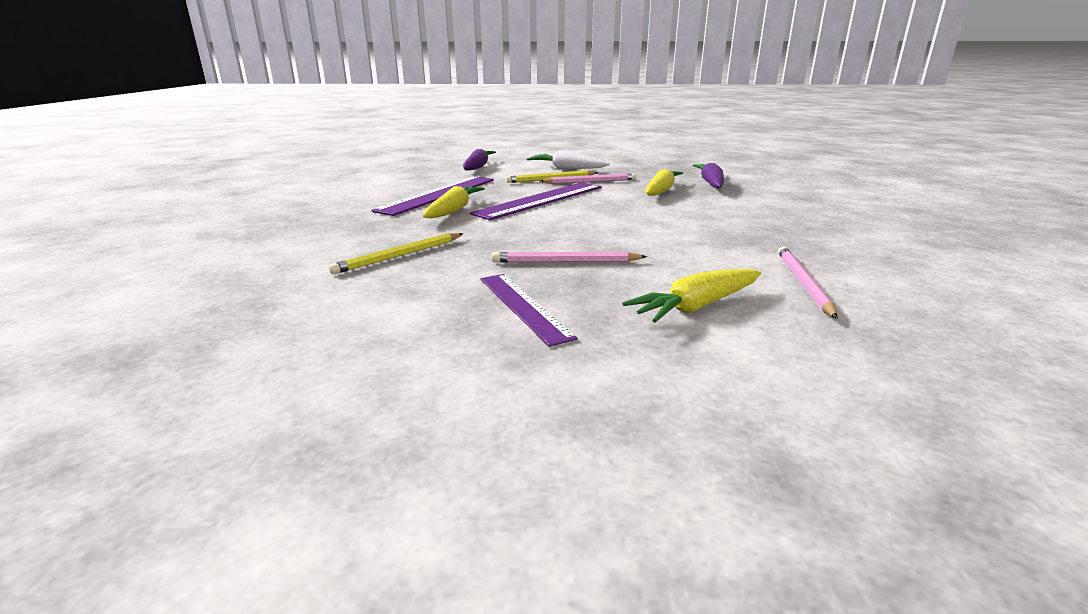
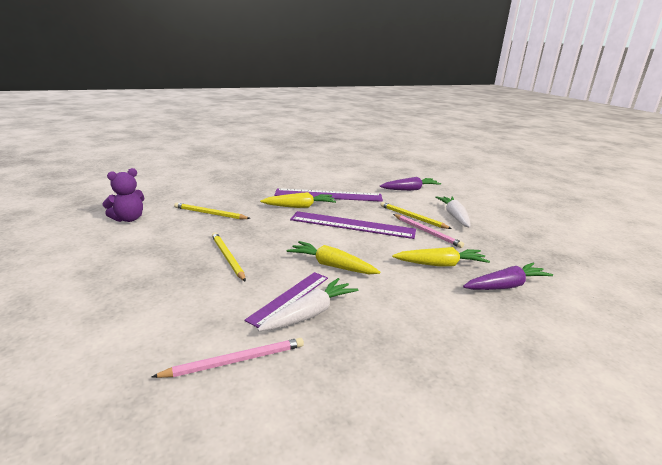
camera: 60 degrees right, 0 degrees up
purple ruler [480,274,578,347] -> purple ruler moved to [244,272,328,328]
pink pencil [492,252,647,262] -> yellow pencil [212,232,246,282]
yellow carrot [622,269,761,323] -> yellow carrot moved to [287,241,380,274]
none -> purple teddy bear [103,168,145,222]
none -> white carrot [257,278,358,331]

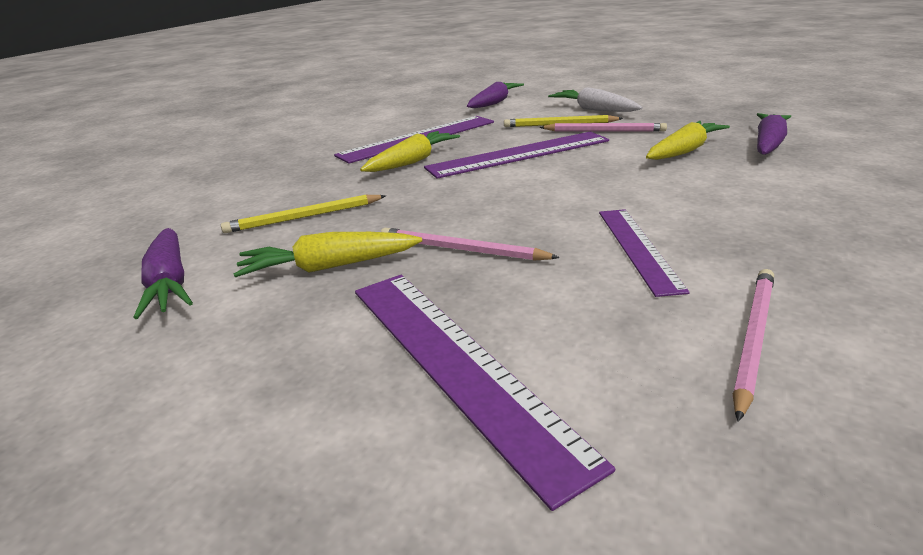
camera: 35 degrees left, 5 degrees up
purple teddy bear [103,168,145,222] -> purple carrot [133,228,193,319]
yellow pencil [212,232,246,282] -> pink pencil [381,228,560,261]
white carrot [257,278,358,331] -> none
yellow carrot [287,241,380,274] -> yellow carrot moved to [234,232,422,277]
none -> purple ruler [355,275,615,511]

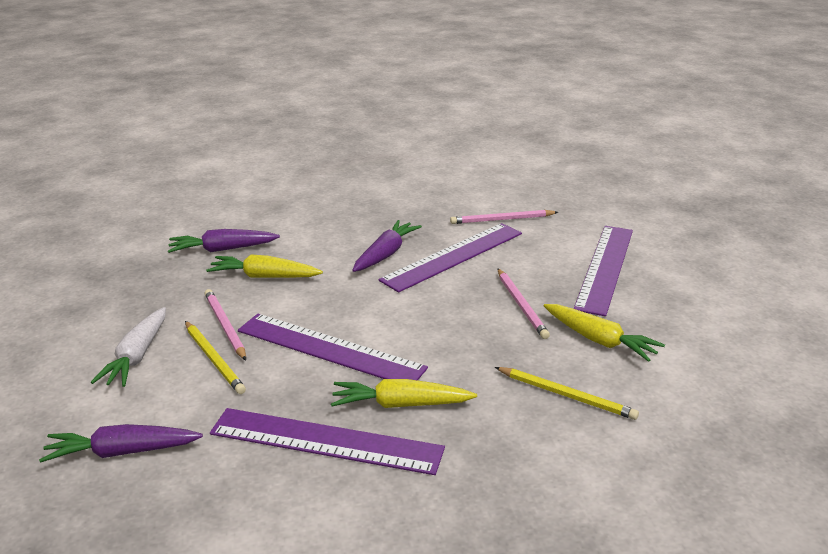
camera: 130 degrees left, 0 degrees up
purple carrot [133,228,193,319] -> purple carrot moved to [352,220,422,272]
purple ruler [599,209,690,297] -> purple ruler [378,223,522,293], size x1.60

